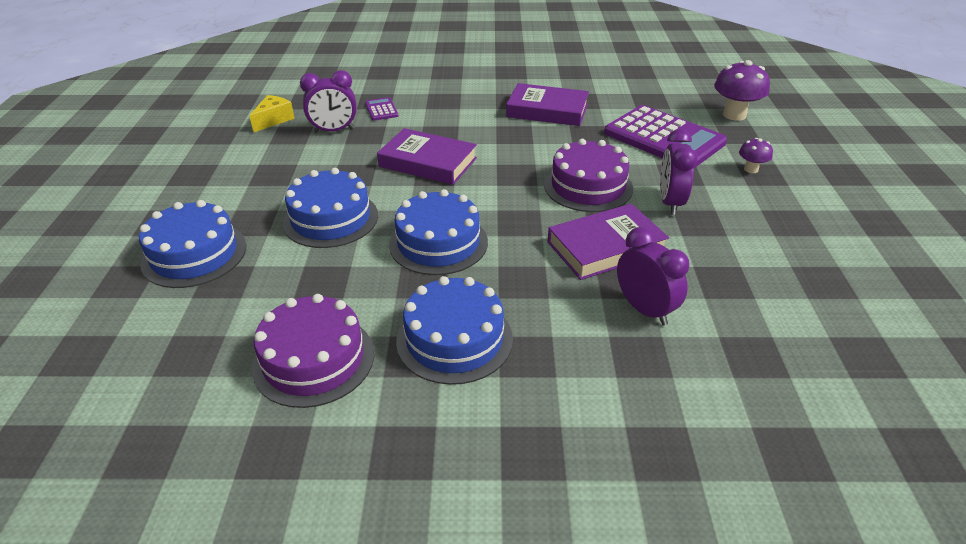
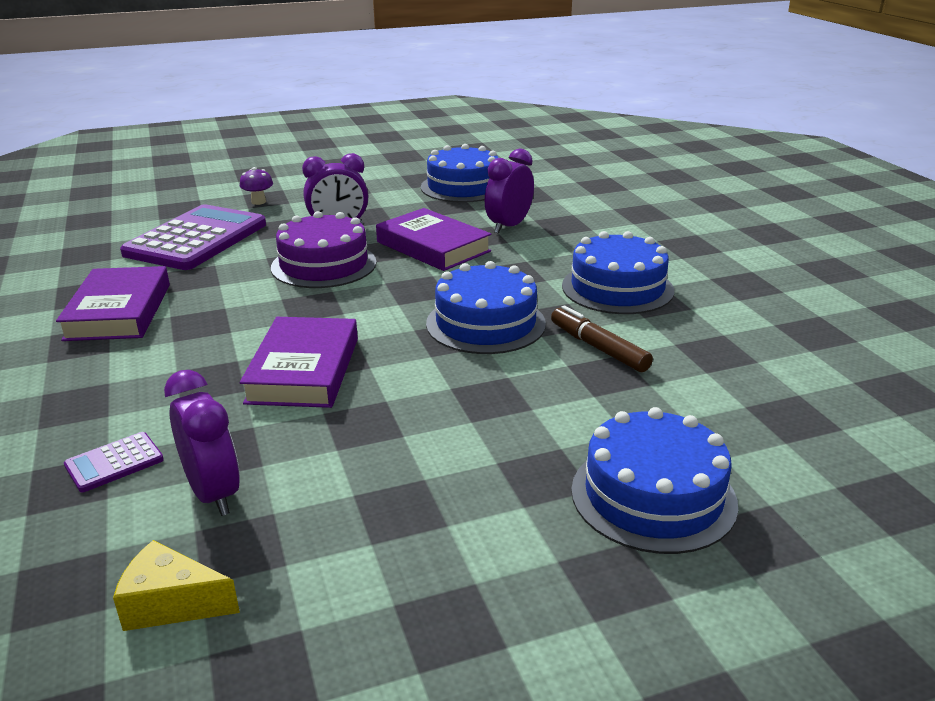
camera: 110 degrees left, 10 degrees down
purple cake [252,294,374,408] -> none
blue cake [283,168,378,248] -> blue cake moved to [421,144,498,203]
purple mushroom [714,60,770,121] -> none
none -> brown marker [551,305,653,372]

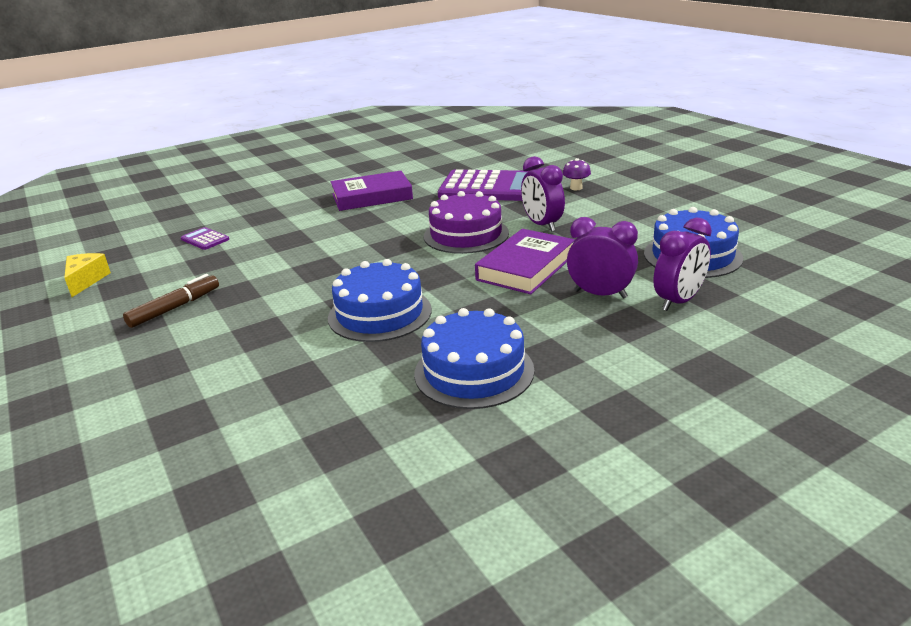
camera: 80 degrees right, 0 degrees up
purple clock [164,370,240,516] -> purple clock moved to [653,218,712,311]
purple book [240,317,358,408] -> none
brown marker [551,305,653,372] -> brown marker moved to [123,274,219,328]
blue cake [571,407,738,554] -> none

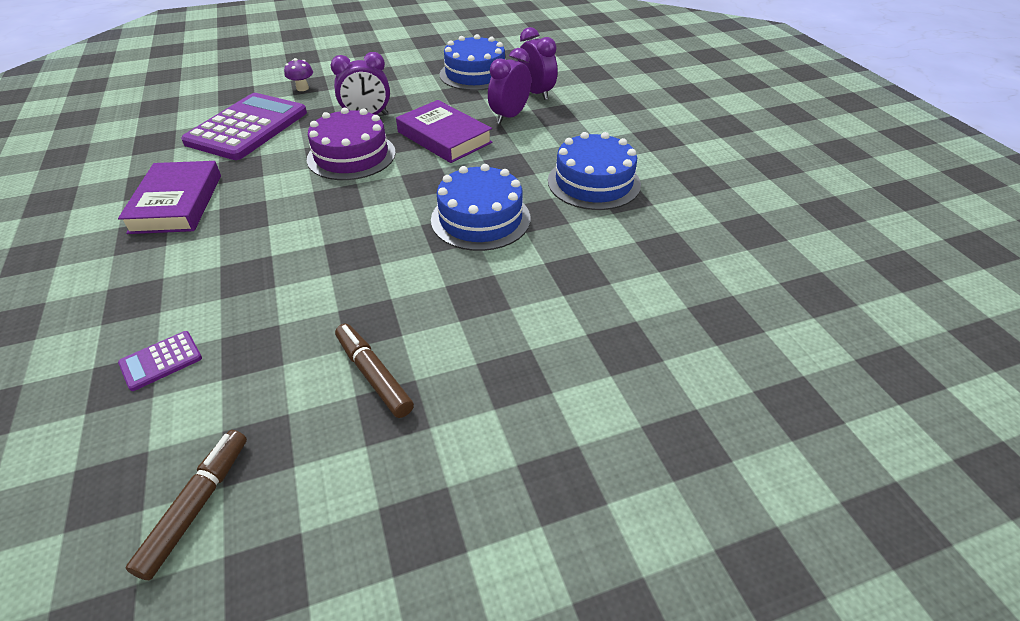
camera: 80 degrees left, 15 degrees up
yellow cheese [64,253,111,297] -> brown marker [125,430,247,580]

